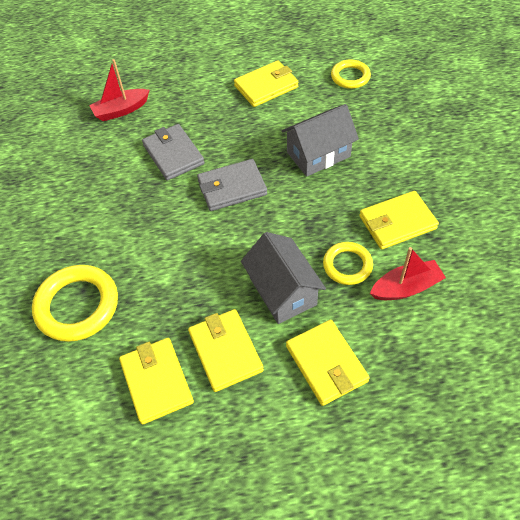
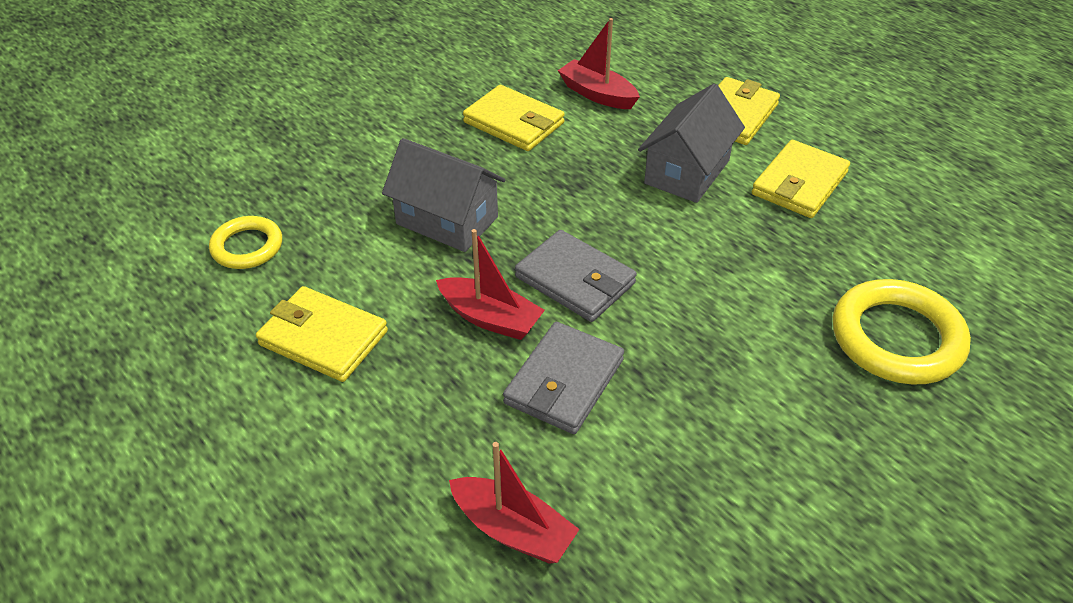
camera: 125 degrees left, 10 degrees down
yellow wallet [119,338,194,424] -> none
yellow ring [323,242,373,285] -> none
none -> red boat [436,229,545,340]

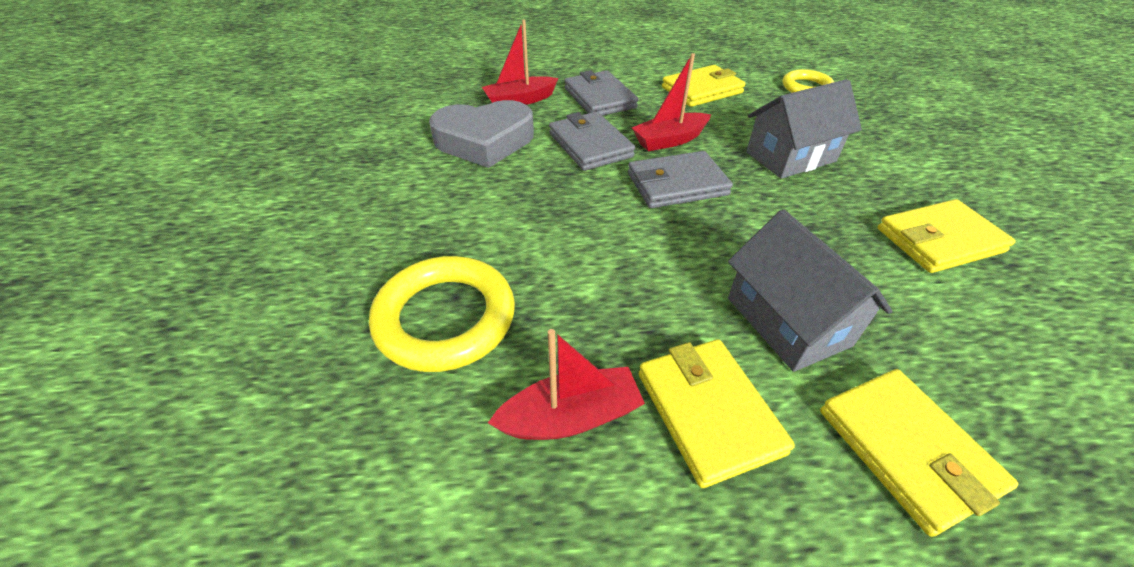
camera: 125 degrees right, 0 degrees up
red boat [558,18,640,109] -> red boat moved to [488,329,645,440]
none -> grey heart [429,100,534,168]
none -> grey wallet [565,70,638,116]

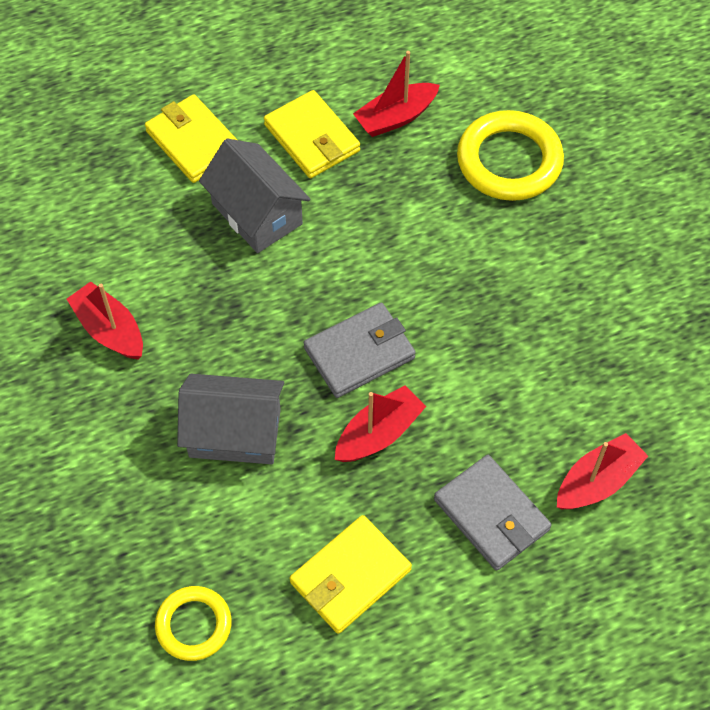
camera: 165 degrees right, 15 degrees up
grey heart [429,100,534,168] -> none
grey wallet [549,112,635,171] -> none
grey house [746,79,862,179] -> grey house turned 45 degrees clockwise [177,374,284,464]
yellow wallet [877,199,1016,273] -> red boat [67,281,143,360]

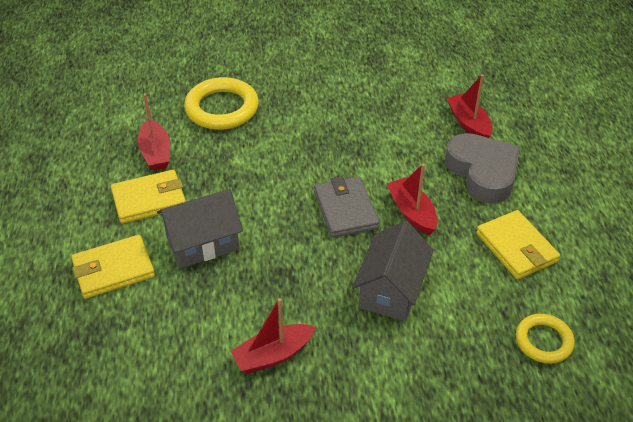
camera: 75 degrees left, 15 degrees down
grey wallet [434,455,552,571] -> grey heart [445,133,520,204]

